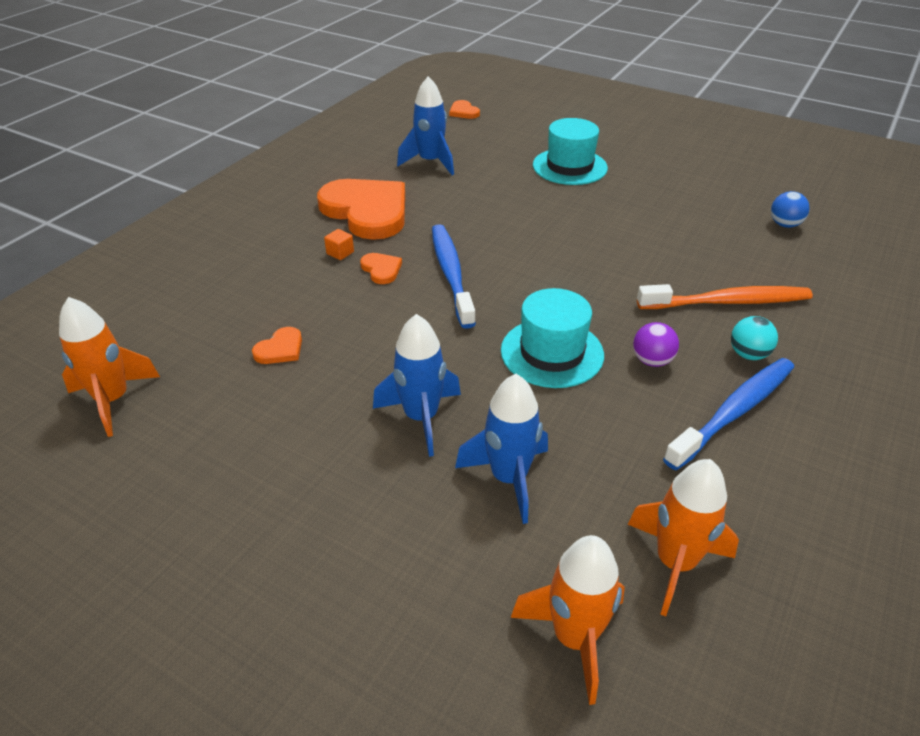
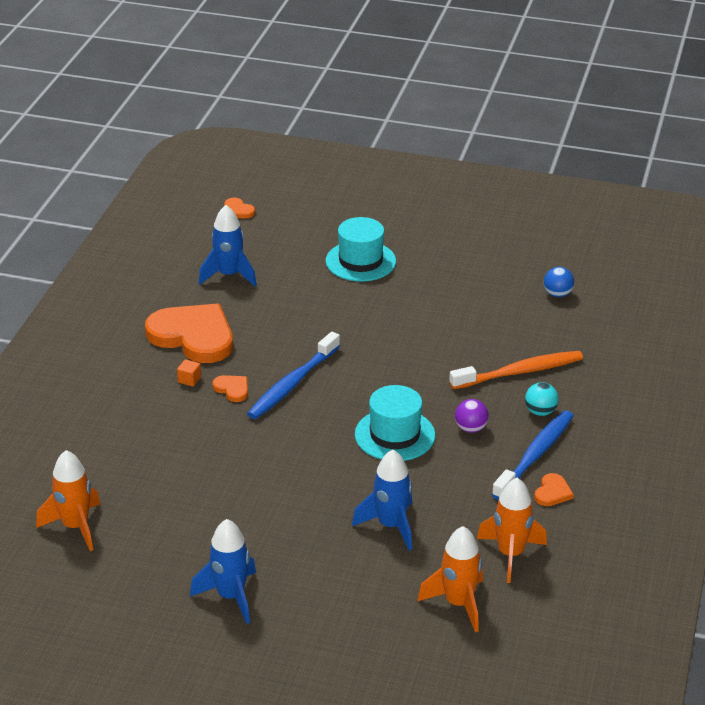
camera: 15 degrees left, 5 degrees down
orange heart [252,327,302,364] -> orange heart moved to [534,473,574,506]
blue rocket [373,314,461,457] -> blue rocket moved to [190,519,256,624]
blue toothbrush [432,224,476,329] -> blue toothbrush turned 120 degrees counterclockwise [247,332,340,419]

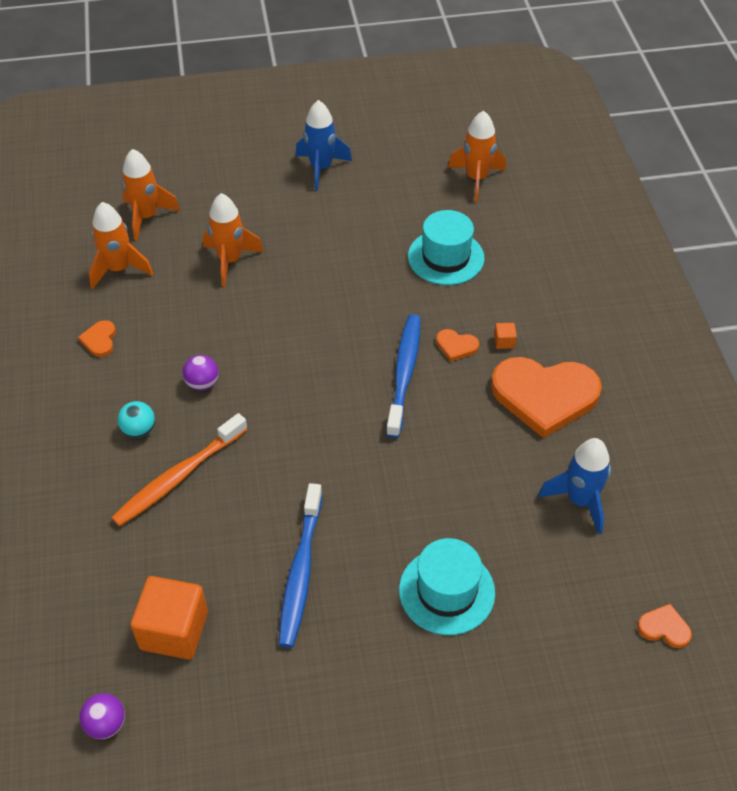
camera: 155 degrees right, 15 degrees up
blue rocket [352,450,412,551] -> orange rocket [203,193,264,287]
turquoise hat [355,385,435,461] -> turquoise hat moved to [408,210,484,285]
blue toothbrush [492,410,574,500] -> blue toothbrush moved to [278,483,322,648]
blue ball [544,267,574,297] -> orange cube [130,576,208,659]
none -> purple ball [79,693,125,739]

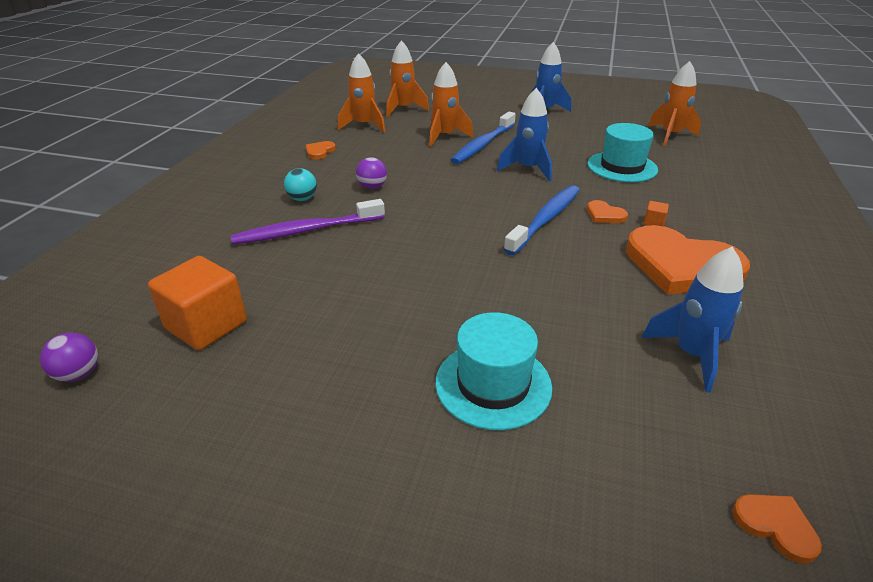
camera: 25 degrees right, 15 degrees down
orange toothbrush [111,413,247,527] -> purple toothbrush [231,199,385,245]
blue toothbrush [278,483,322,648] -> blue toothbrush moved to [451,112,516,164]
none -> blue rocket [497,88,552,181]

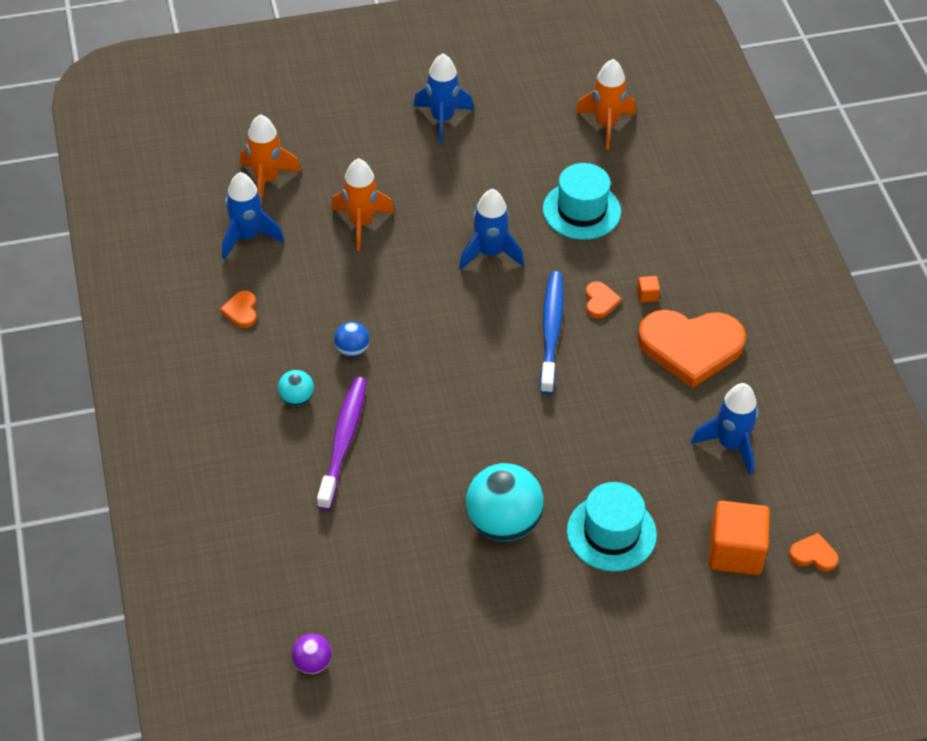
camera: 30 degrees left, 15 degrees up
orange cube [148,256,247,350] -> orange cube moved to [709,501,770,575]
purple toothbrush [231,199,385,245] -> purple toothbrush turned 150 degrees clockwise [317,377,367,510]
orange rocket [338,53,385,132] -> blue rocket [222,172,284,259]
purple ball [356,157,387,189] -> blue ball [334,322,370,357]
blue toothbrush [451,112,516,164] -> none
orange heart [587,200,628,223] -> orange heart turned 105 degrees counterclockwise [585,281,622,319]
none -> turquoise ball [466,463,544,541]

